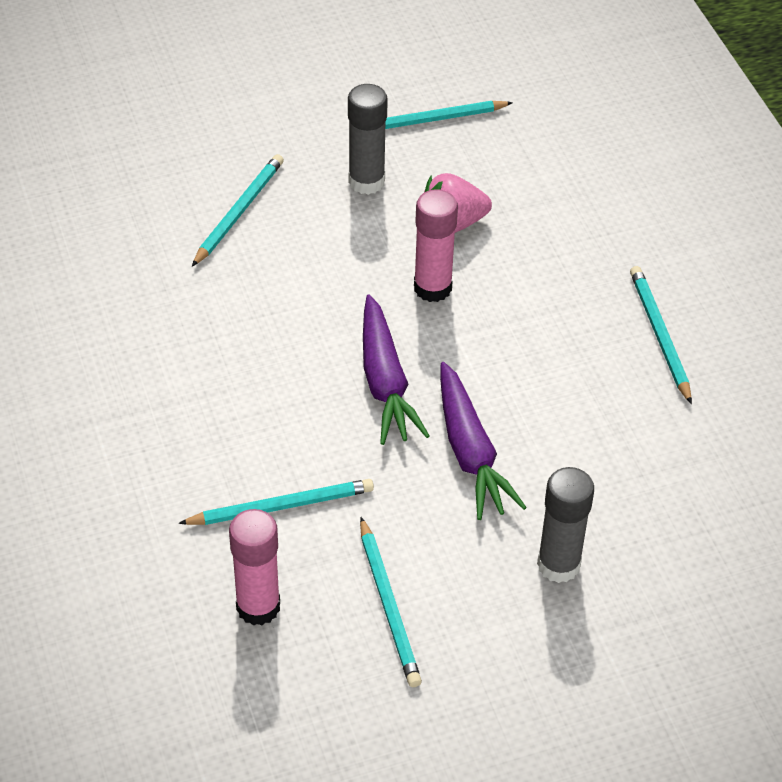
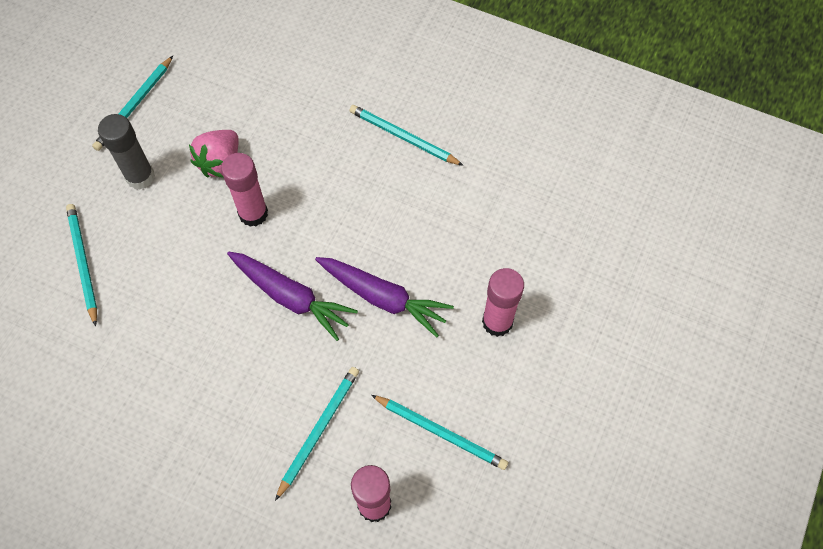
camera: 45 degrees left, 15 degrees up
grey glue stick [537,467,594,583] -> pink glue stick [482,268,524,337]

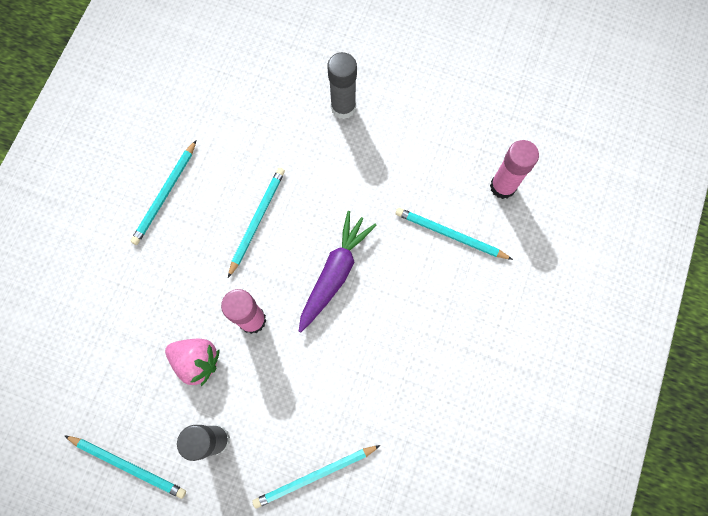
camera: 95 degrees left, 10 degrees up
purple carrot [315,257,454,337] -> none
turquoise pencil [371,395,508,470] -> turquoise pencil moved to [228,168,285,278]
pink glue stick [482,268,524,337] -> grey glue stick [327,52,357,119]

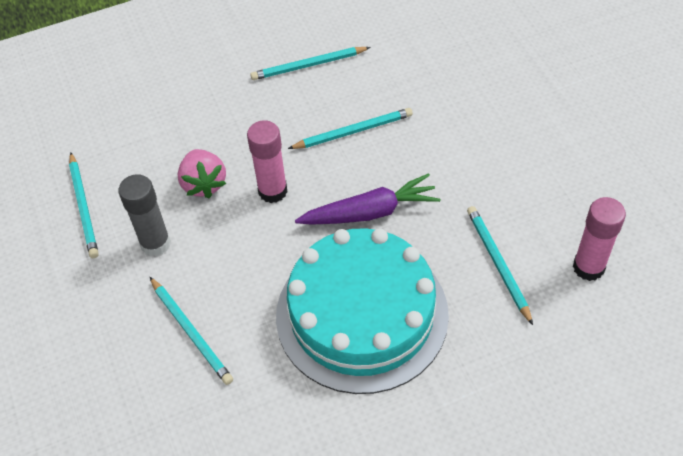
camera: 50 degrees right, 20 degrees down
turquoise pencil [252,445,381,509] -> turquoise pencil turned 150 degrees counterclockwise [150,277,233,385]
grey glue stick [327,52,357,119] -> none
none -> turquoise cake [276,228,449,394]

